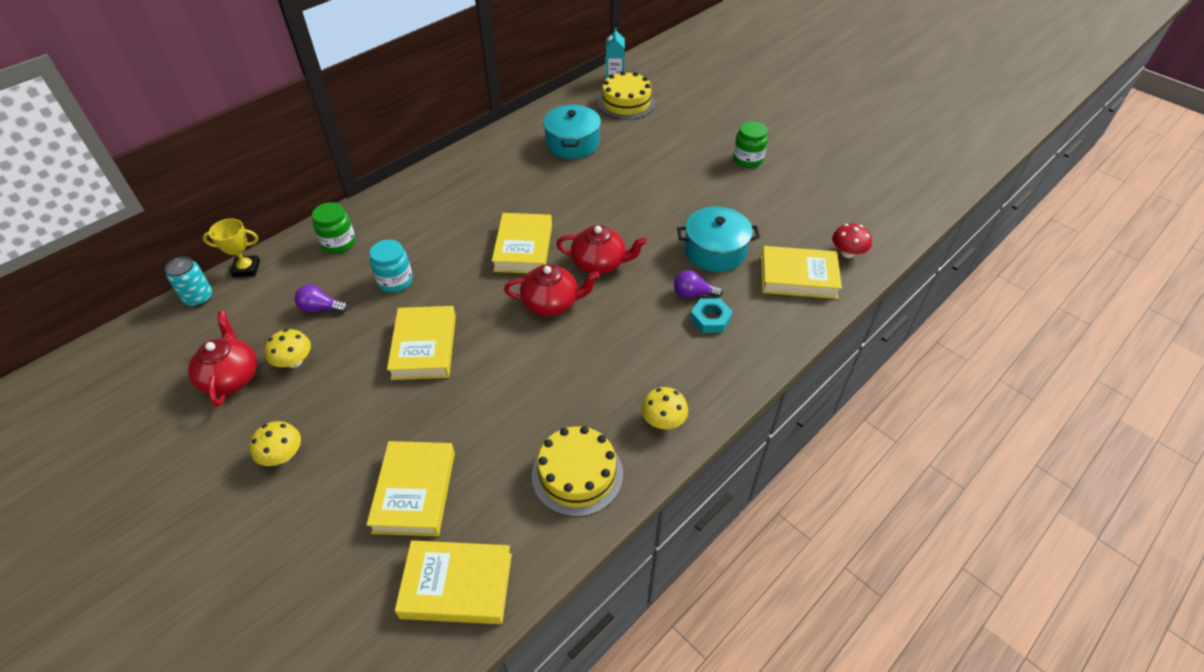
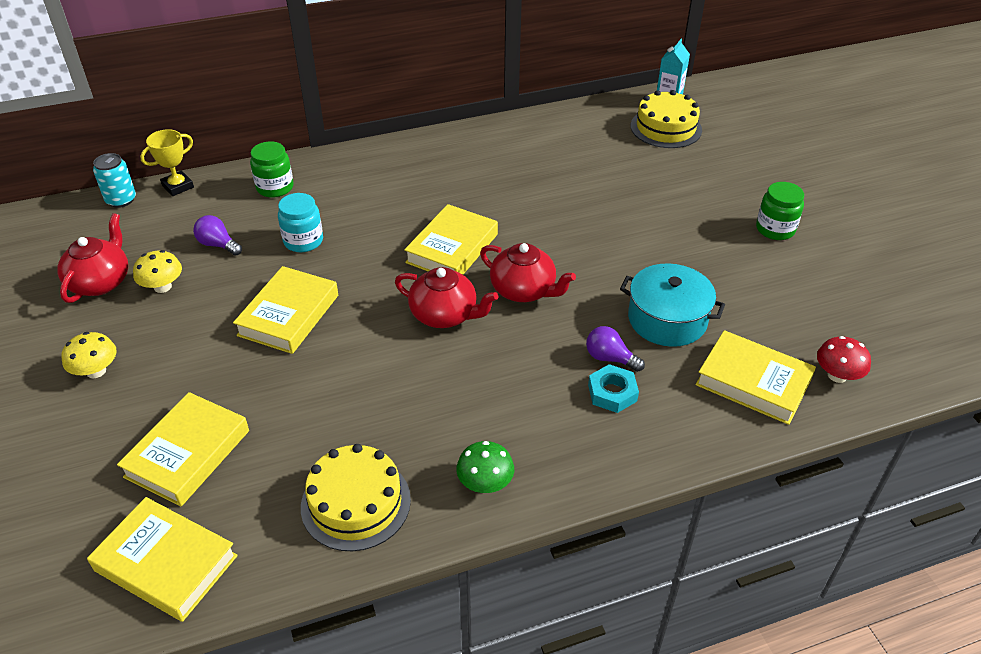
camera: 25 degrees right, 5 degrees down
yellow trophy [202,218,260,277] -> yellow trophy turned 60 degrees counterclockwise [140,129,194,196]
turquoise pot [543,105,601,159] -> none
yellow mushroom [641,387,688,429] -> green mushroom [456,441,514,493]

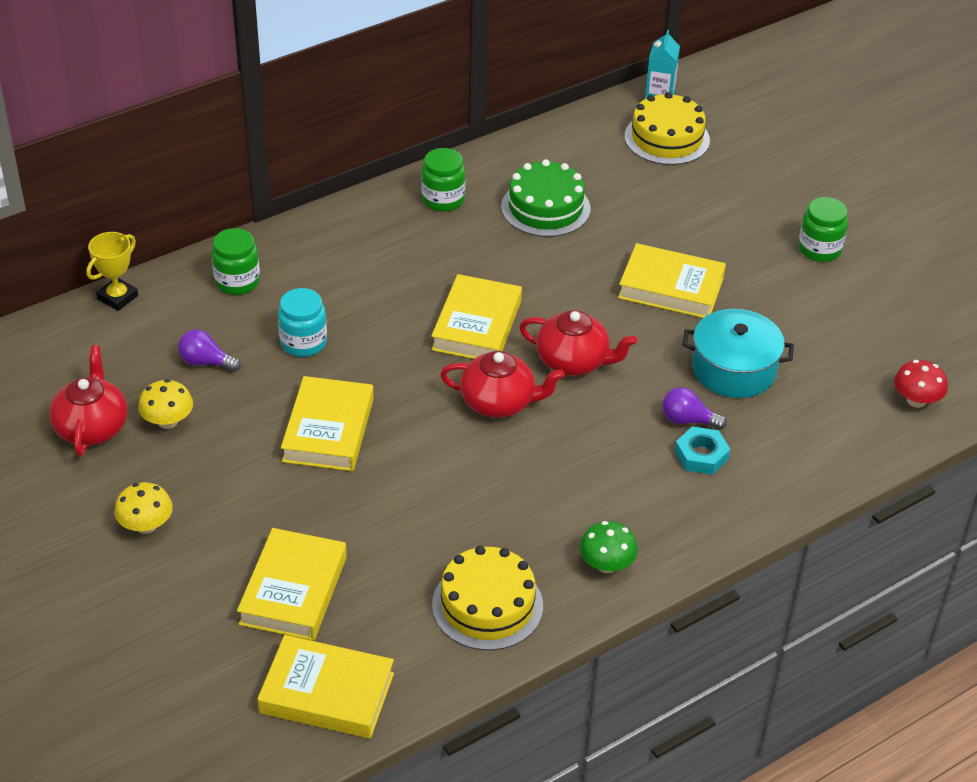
camera: 15 degrees left, 0 degrees up
turquoise can [93,153,136,208] -> none
yellow book [695,330,816,425] -> yellow book moved to [618,243,726,318]
none -> green jar [421,148,465,212]
none -> green cake [501,159,591,237]

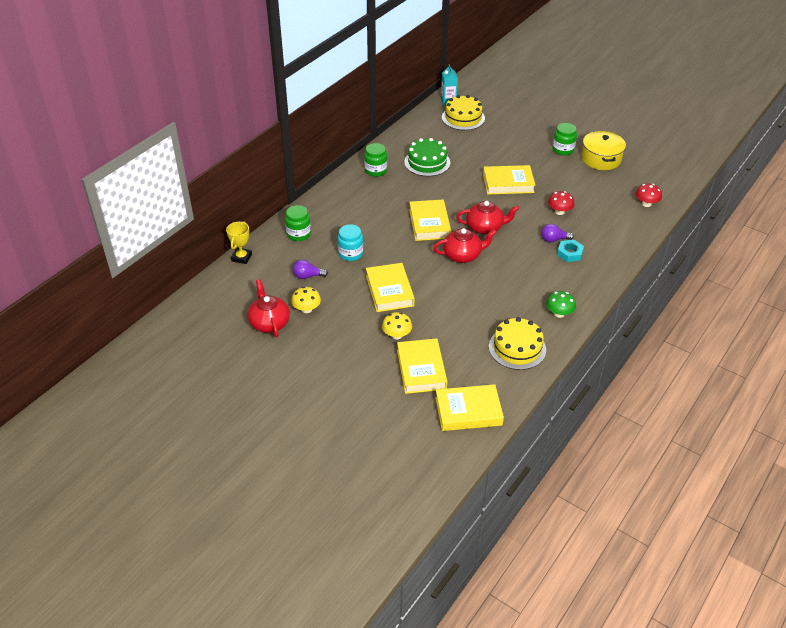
camera: 20 degrees left, 0 degrees up
yellow mushroom [114,482,173,534] -> yellow mushroom moved to [382,312,412,339]
turquoise pot [683,309,794,398] -> red mushroom [548,191,574,215]
none -> yellow pot [581,131,626,170]

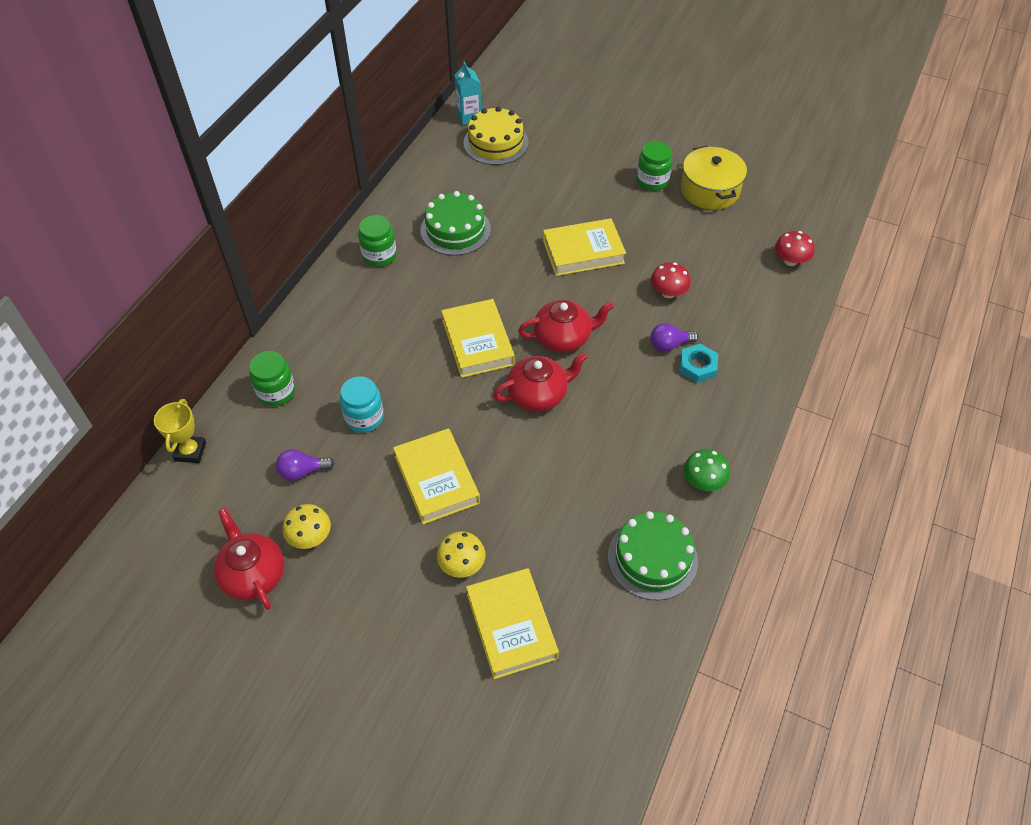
camera: 10 degrees left, 10 degrees up
yellow book [435,384,504,431] -> none
yellow cake [489,317,546,370] -> green cake [608,511,698,600]

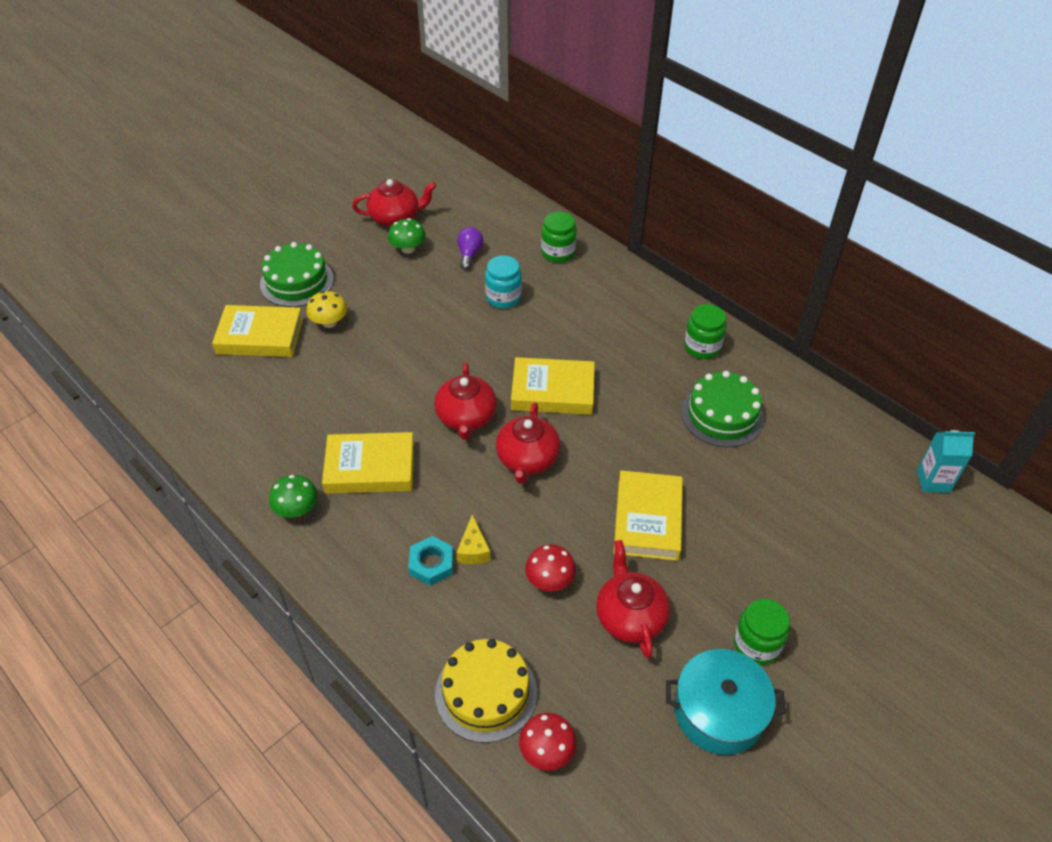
camera: 110 degrees right, 5 degrees down
yellow trophy [154,399,206,463] -> none
yellow mushroom [283,504,331,549] -> green mushroom [388,218,426,254]
yellow book [393,428,480,524] -> yellow book moved to [322,432,414,494]
yellow cake [463,106,529,165] -> yellow cake moved to [435,639,537,743]
green cake [608,511,698,600] -> green cake moved to [260,242,334,307]
purple light bulb [650,323,699,352] -> yellow cheese [456,515,491,564]
yellow pot [681,146,747,210] -> turquoise pot [666,649,785,755]
none -> red teapot [596,540,670,658]

